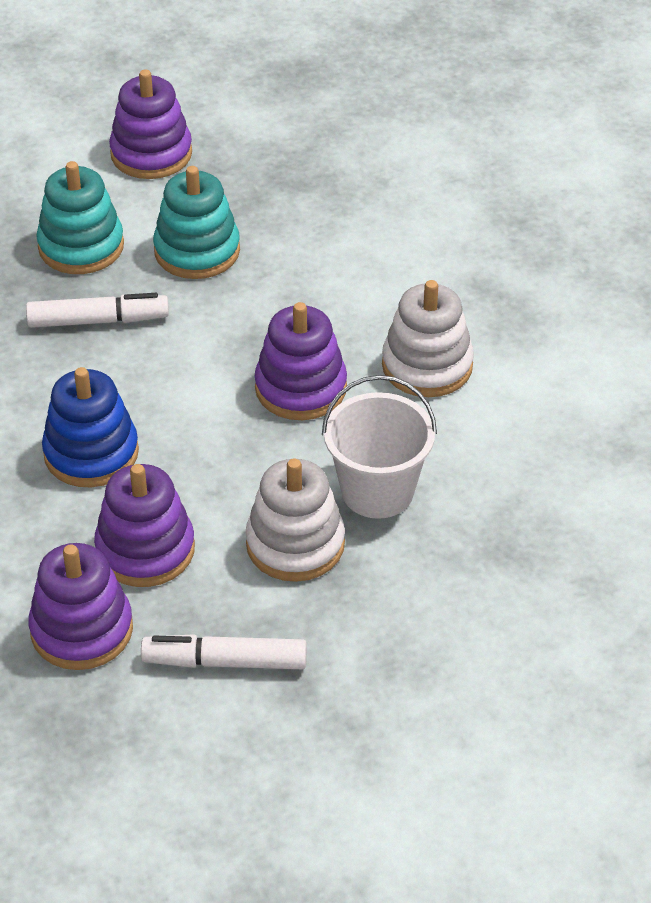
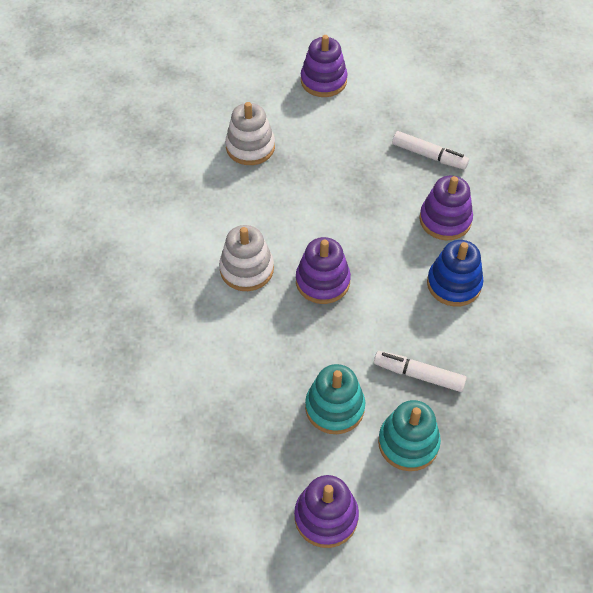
camera: 155 degrees left, 10 degrees up
purple stacking toy [28,543,133,670] -> purple stacking toy moved to [301,35,348,97]
white stacking toy [245,459,345,582] -> white stacking toy moved to [225,102,275,165]
white bucket [322,375,437,519] -> none

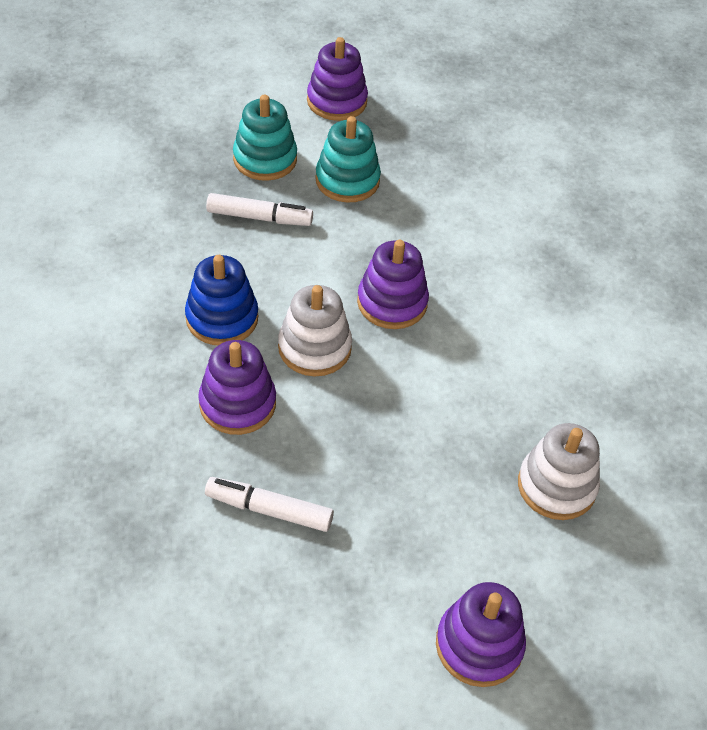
camera: 165 degrees right, 5 degrees down
white stacking toy [219,225,274,291] -> white stacking toy moved to [278,285,352,376]

